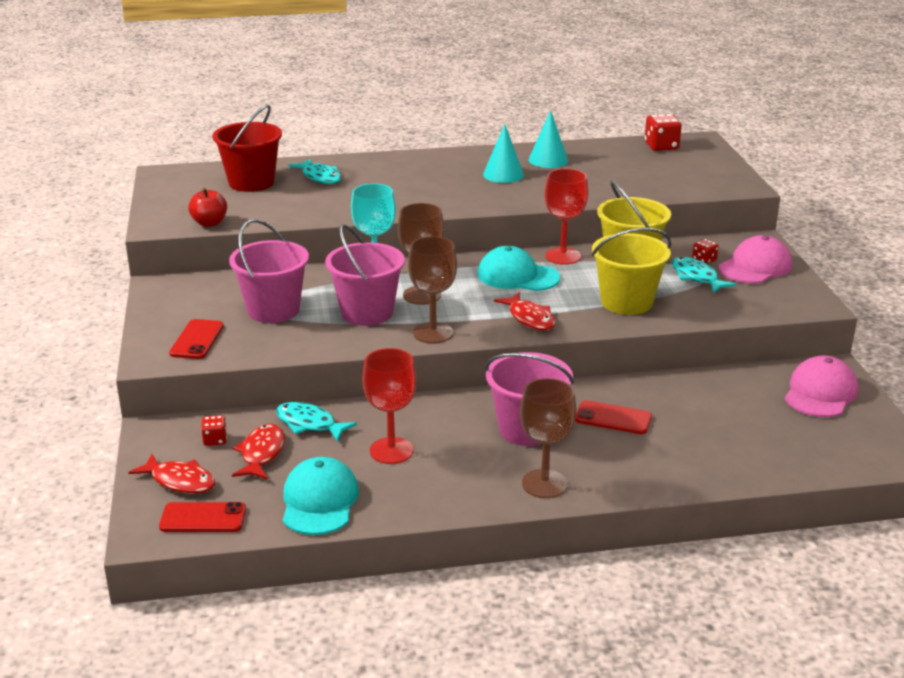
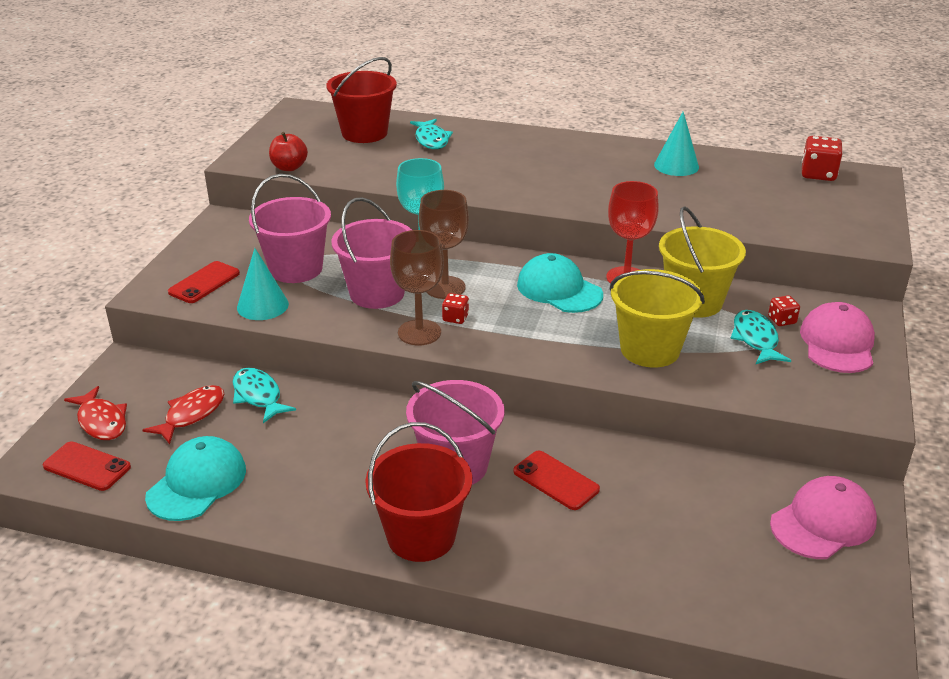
camera: 25 degrees right, 5 degrees up
red dice [201,415,227,446] -> red dice moved to [442,293,469,324]
red goblet [362,348,416,464] -> none
turquoise cone [483,124,524,183] -> turquoise cone moved to [237,248,289,320]
red fish [494,292,556,331] -> none
brown goblet [520,378,576,498] -> red bucket [365,422,472,562]
pink cap [719,235,792,284] -> pink cap turned 60 degrees counterclockwise [800,302,875,373]

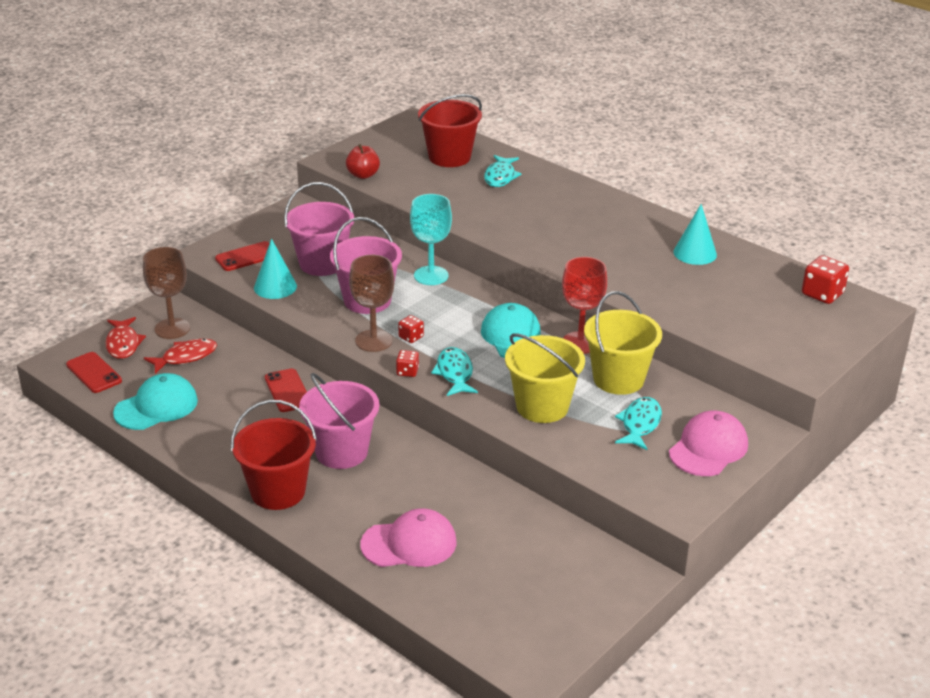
camera: 25 degrees right, 0 degrees up
turquoise fish [233,368,296,423] -> turquoise fish moved to [431,347,478,396]
brown goblet [419,190,469,299] -> brown goblet moved to [143,247,190,339]
red phone [513,451,600,510] -> red phone moved to [265,368,307,412]
red dice [768,295,800,326] -> red dice moved to [396,350,419,377]
pink cap [770,476,877,559] -> pink cap moved to [360,508,457,567]

